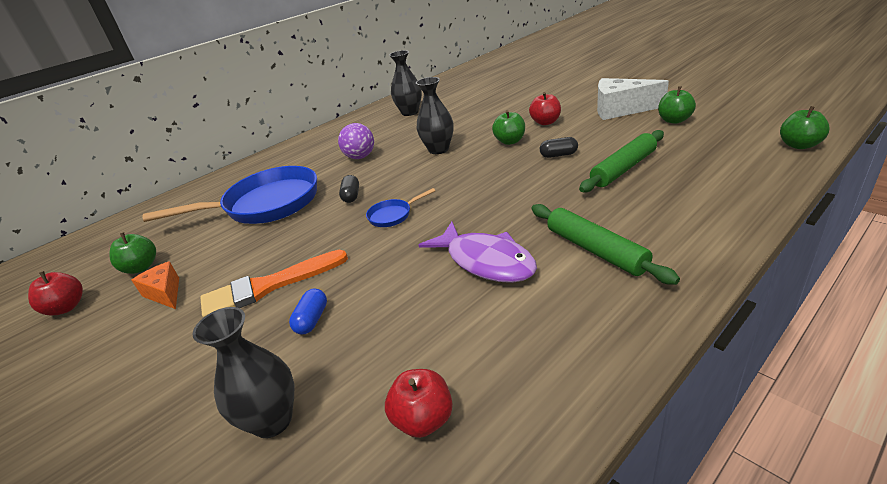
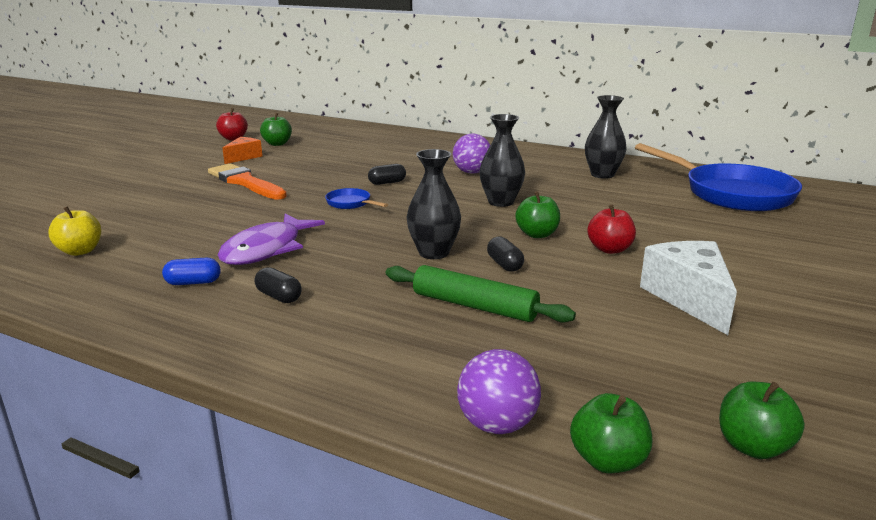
camera: 65 degrees right, 10 degrees down
blue pan [143,166,317,224] -> blue pan moved to [635,143,802,211]
black vase [192,307,294,438] -> black vase moved to [406,149,461,259]
blue capsule [289,289,327,334] -> blue capsule moved to [162,258,221,285]
red apple [385,369,453,438] -> yellow apple [48,206,101,256]
green rolling pin [531,204,680,285] -> black capsule [254,267,302,303]
green apple [658,86,696,124] -> green apple moved to [719,382,805,459]
none -> purple ball [457,349,541,434]

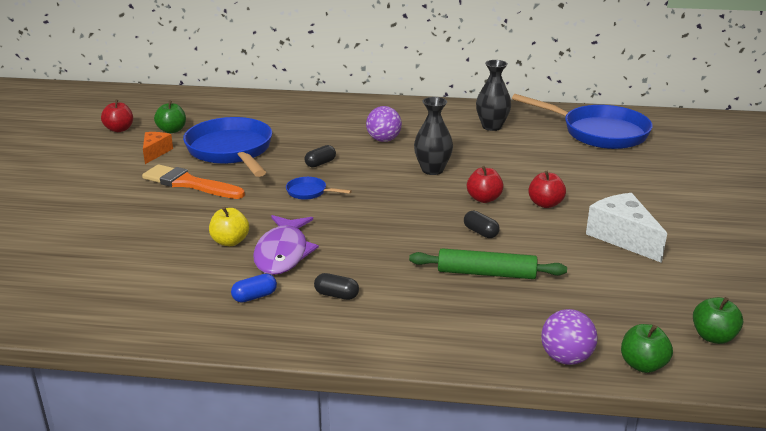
camera: 20 degrees left, 5 degrees up
yellow apple [48,206,101,256] -> yellow apple moved to [209,207,249,246]
black vase [406,149,461,259] -> none
green apple [515,191,560,238] -> red apple [467,166,504,203]
none -> blue pan [183,117,272,177]

